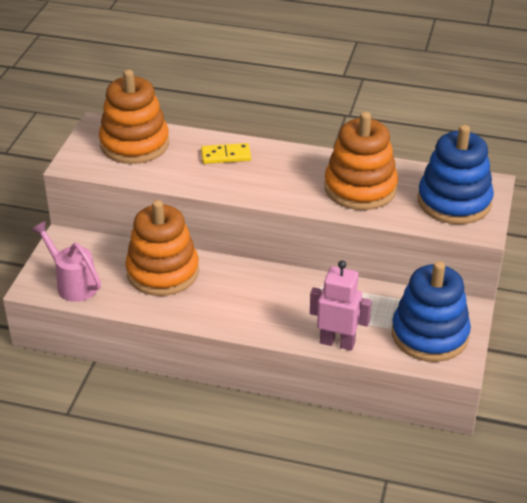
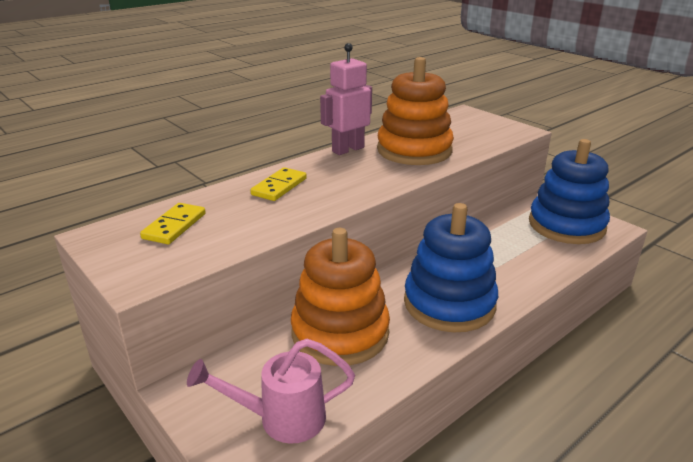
camera: 55 degrees left, 10 degrees down
orange stacking toy [99,69,169,164] -> yellow domino [140,203,206,244]
pink robot [310,260,372,351] -> pink robot moved to [320,43,372,155]
blue stacking toy [418,125,494,224] -> blue stacking toy moved to [404,203,498,332]

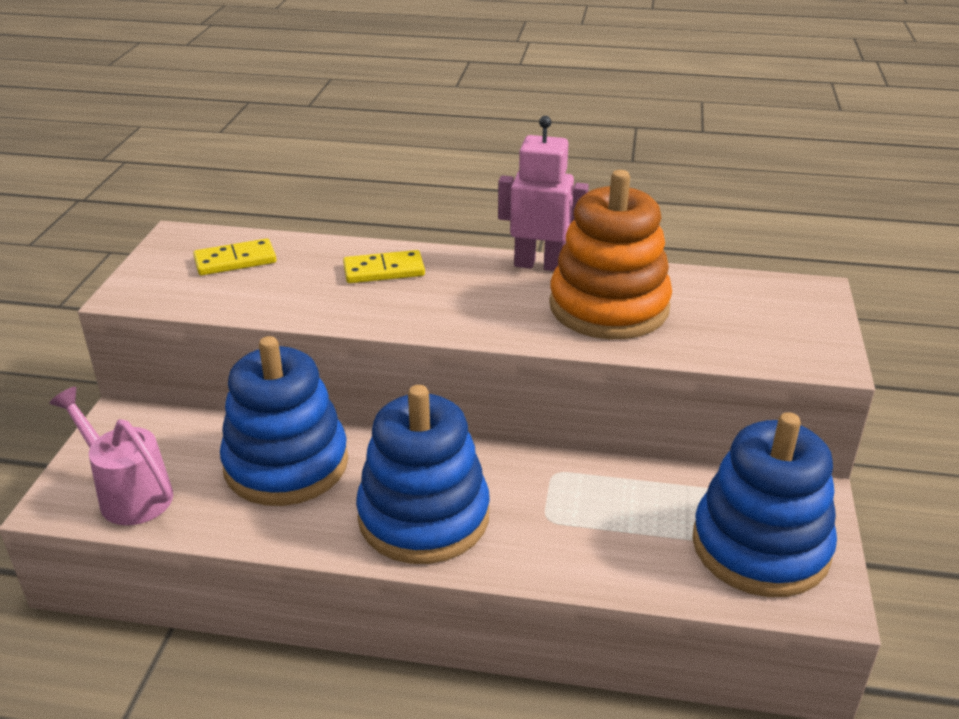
camera: 50 degrees right, 5 degrees up
orange stacking toy [291,228,390,366] -> blue stacking toy [220,336,348,506]

